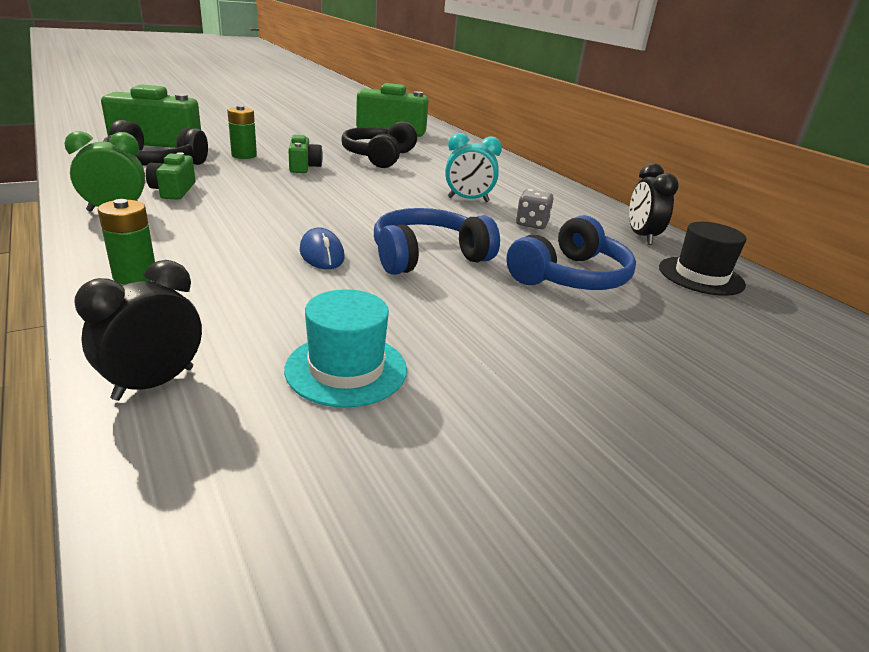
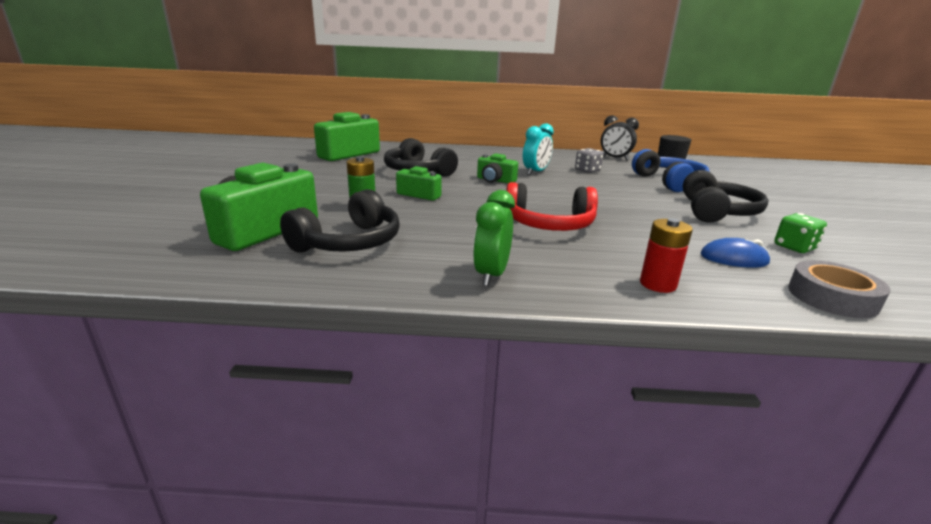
camera: 55 degrees left, 5 degrees down
black clock [74,260,202,401] -> grey tape [788,260,891,318]
green battery [98,199,155,285] -> red battery [640,218,693,293]
green camera [146,152,196,200] -> green camera moved to [477,153,518,183]
turquoise hat [284,289,407,407] -> green dice [774,213,827,253]
blue mouse [300,227,345,269] -> blue mouse moved to [701,238,770,268]
blue headphones [374,208,500,275] -> none
none -> red headphones [506,182,598,231]
none -> black headphones [683,170,769,222]

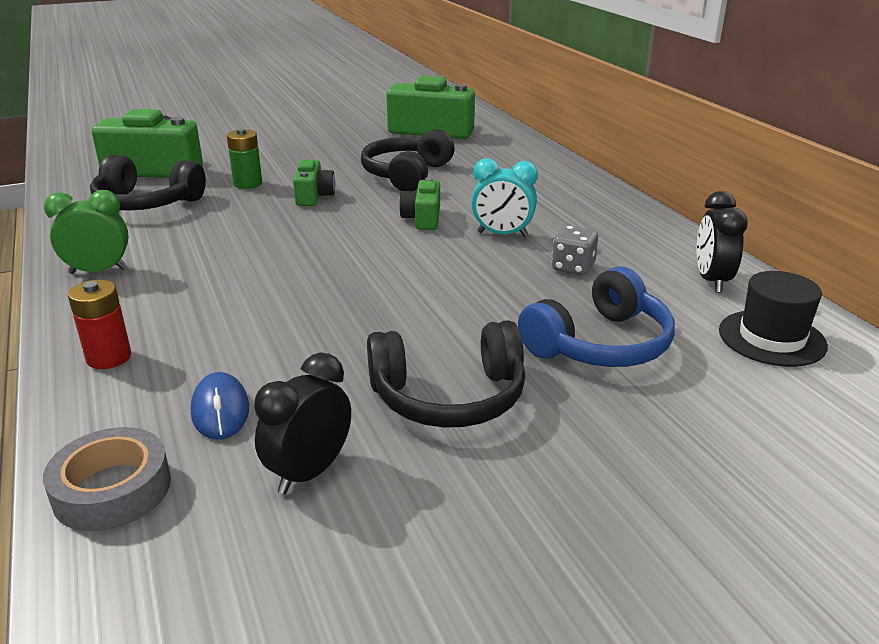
camera: 65 degrees right, 5 degrees up
red headphones [506,182,598,231] -> none
green dice [774,213,827,253] -> black clock [254,353,351,494]

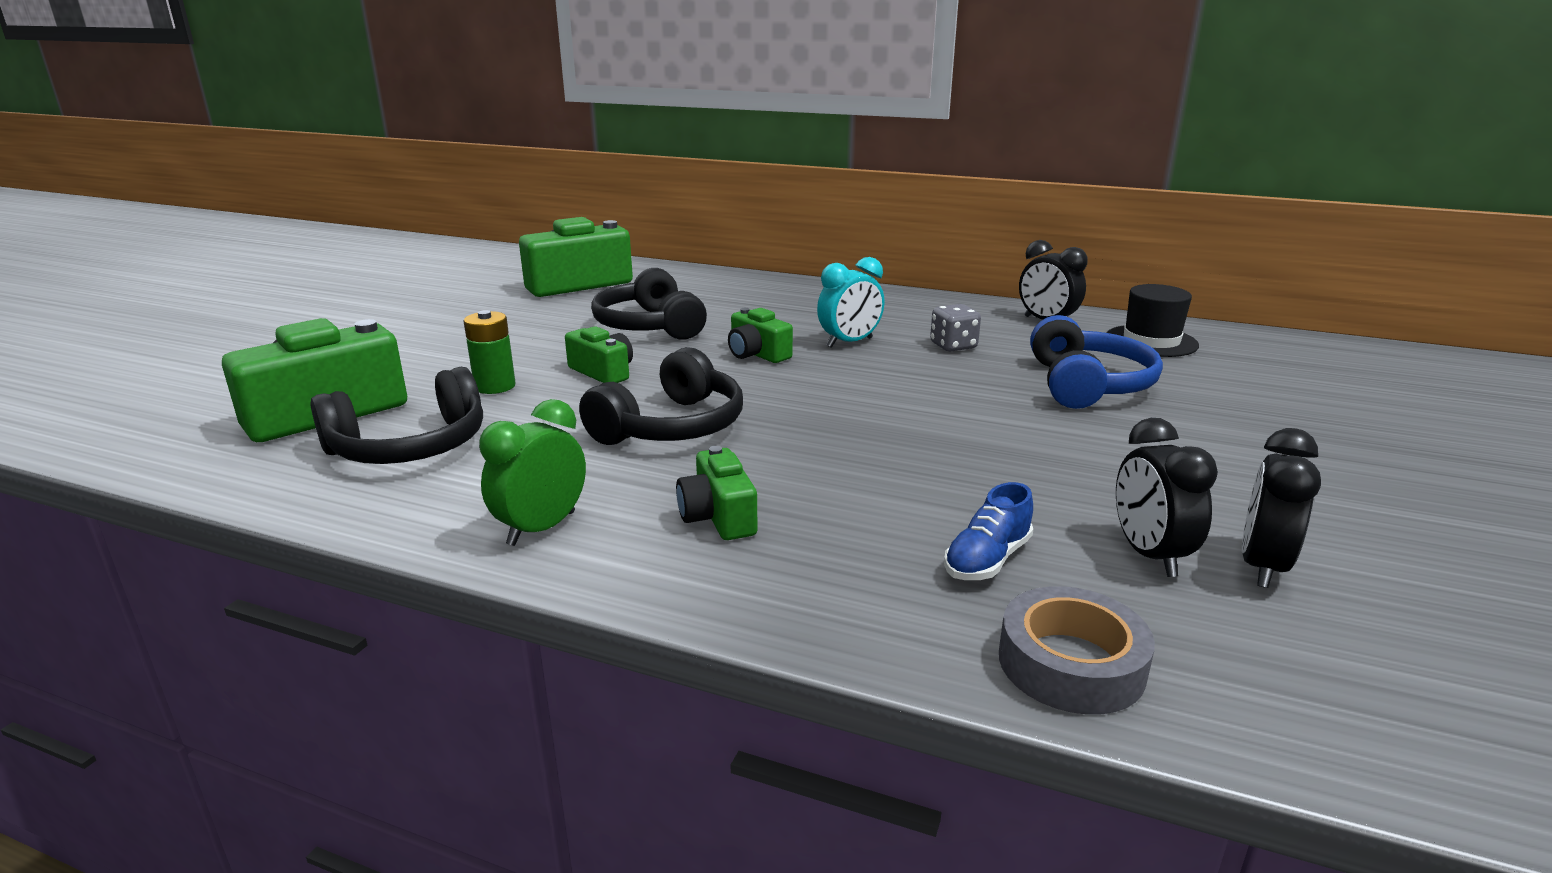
camera: 45 degrees left, 5 degrees down
red battery [68,280,131,369] -> none
blue mouse [191,372,249,440] -> blue shoe [944,482,1033,580]
black headphones [367,320,526,428] -> black headphones moved to [579,347,743,445]
none -> green camera [676,446,758,540]
none -> black clock [1242,428,1321,588]

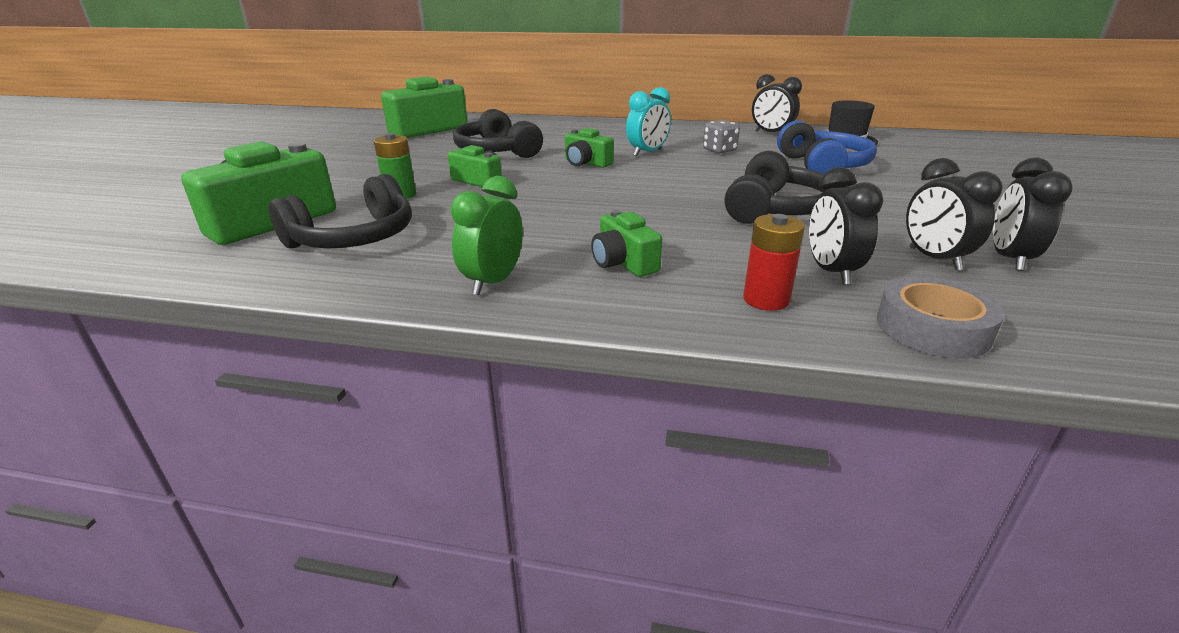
camera: 10 degrees left, 5 degrees up
black headphones [579,347,743,445] -> black headphones moved to [724,151,828,224]
blue shoe [944,482,1033,580] -> black clock [809,167,884,285]
none -> red battery [743,214,805,311]

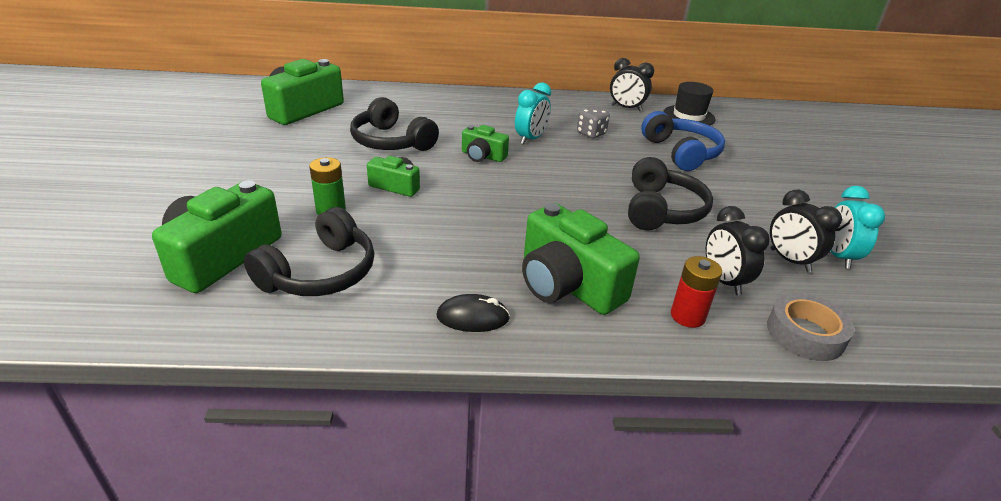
camera: 15 degrees left, 5 degrees up
green clock [451,176,523,295] -> black mouse [436,294,510,332]
green camera [591,210,662,277] -> green camera [522,203,640,315], size x1.86
black clock [993,158,1073,271] -> turquoise clock [831,186,885,269]

